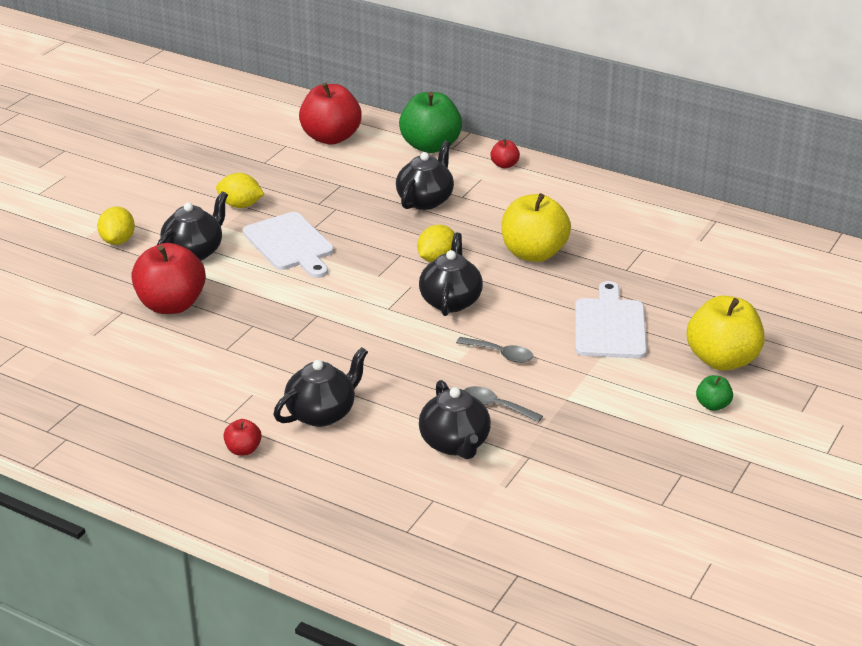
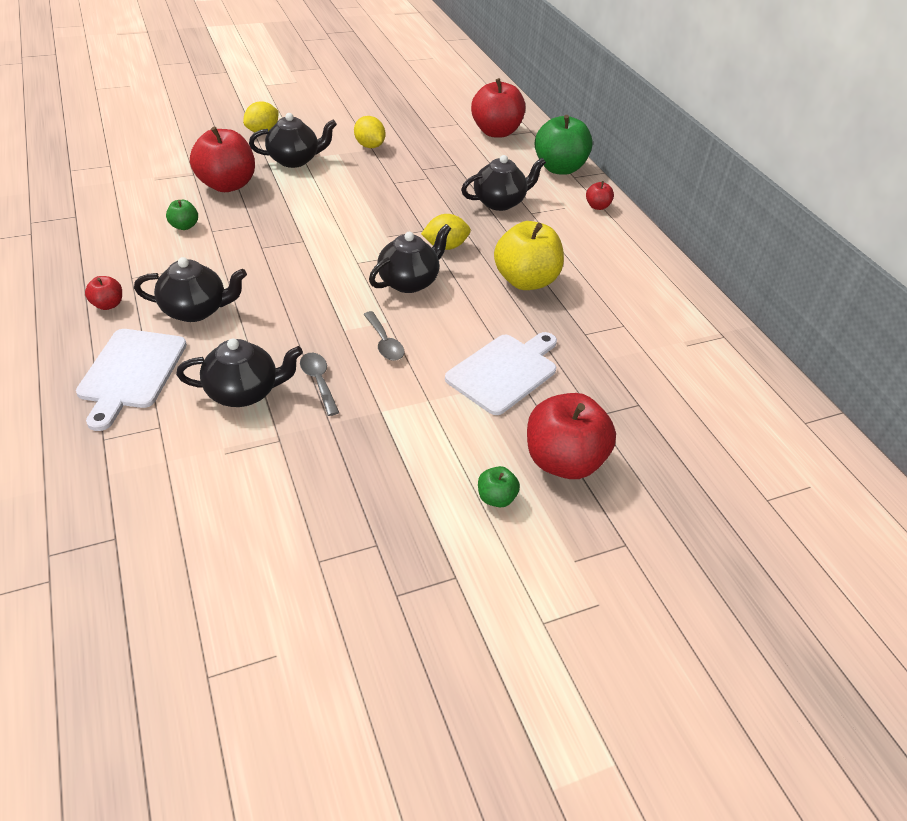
camera: 35 degrees right, 10 degrees up
white cutting board [243,212,334,278] -> white cutting board moved to [76,329,187,431]
black teapot [419,380,491,459] -> black teapot turned 120 degrees counterclockwise [176,338,303,407]
yellow apple [687,296,765,371] -> red apple [527,393,616,479]
none -> green apple [166,200,198,230]

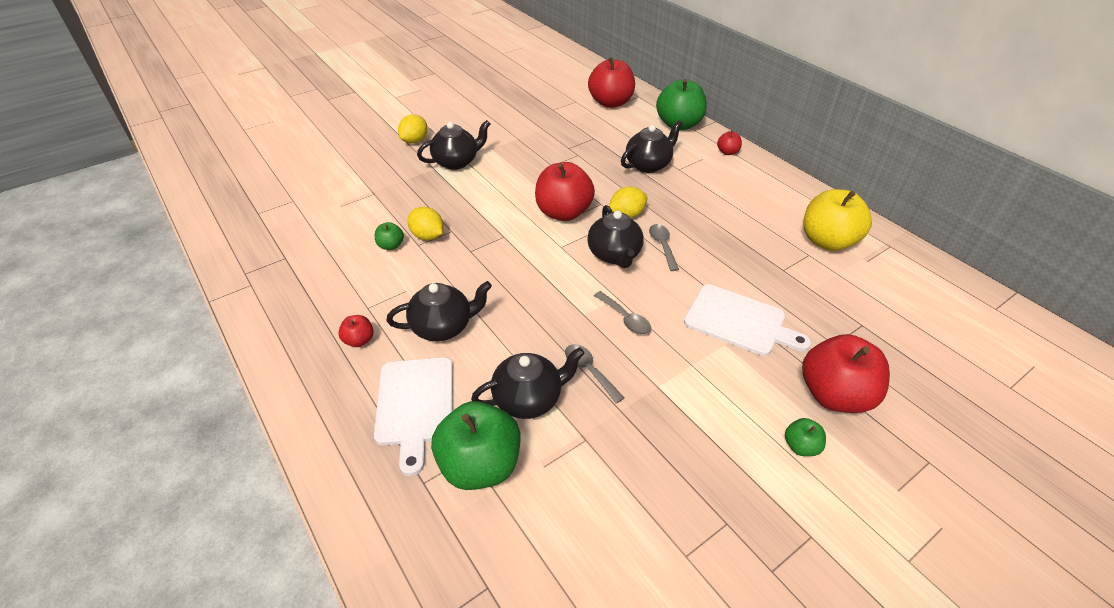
camera: 10 degrees left, 0 degrees up
red apple [190,127,255,192] -> red apple moved to [535,162,595,221]
yellow lemon [354,116,385,148] -> yellow lemon moved to [407,207,444,240]
black teapot [369,224,451,293] -> black teapot turned 135 degrees clockwise [587,205,644,268]
white cutting board [445,332,557,415] -> white cutting board turned 90 degrees clockwise [684,284,811,356]
yellow apple [494,221,564,290] -> yellow apple moved to [803,189,872,251]
none -> green apple [431,401,520,490]
none -> grey spoon [649,224,679,271]

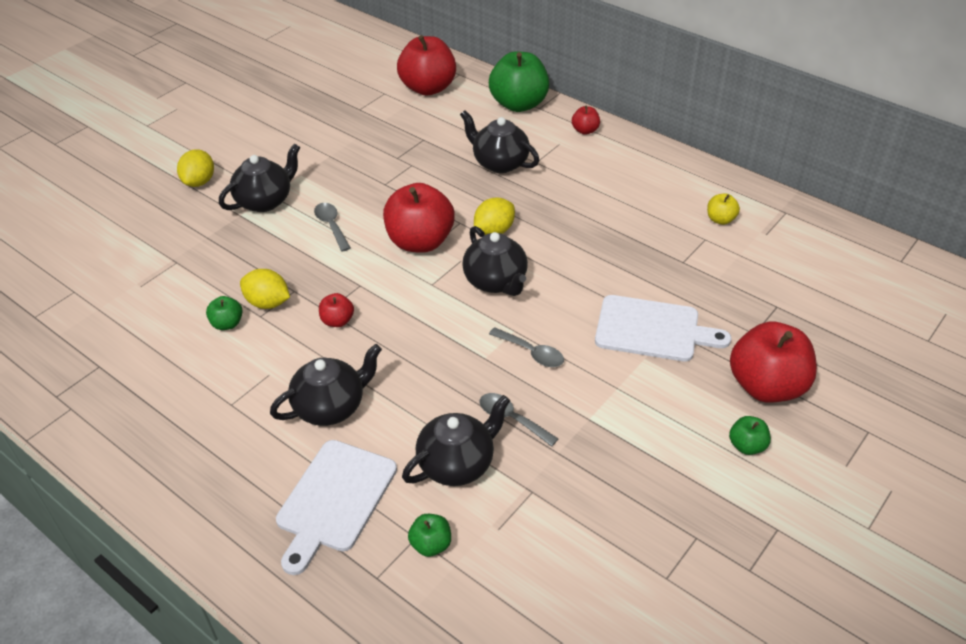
camera: 15 degrees left, 0 degrees up
red apple [338,315,374,347] -> red apple moved to [319,293,354,327]
white cutting board [374,357,453,476] -> white cutting board turned 45 degrees clockwise [276,440,397,575]
green apple [431,401,520,490] -> green apple [408,514,451,557], size x0.46
black teapot [621,120,683,173] -> black teapot turned 90 degrees counterclockwise [460,110,539,173]
grey spoon [649,224,679,271] -> grey spoon moved to [314,203,351,252]
yellow apple [803,189,872,251] -> yellow apple [707,194,740,225], size x0.46

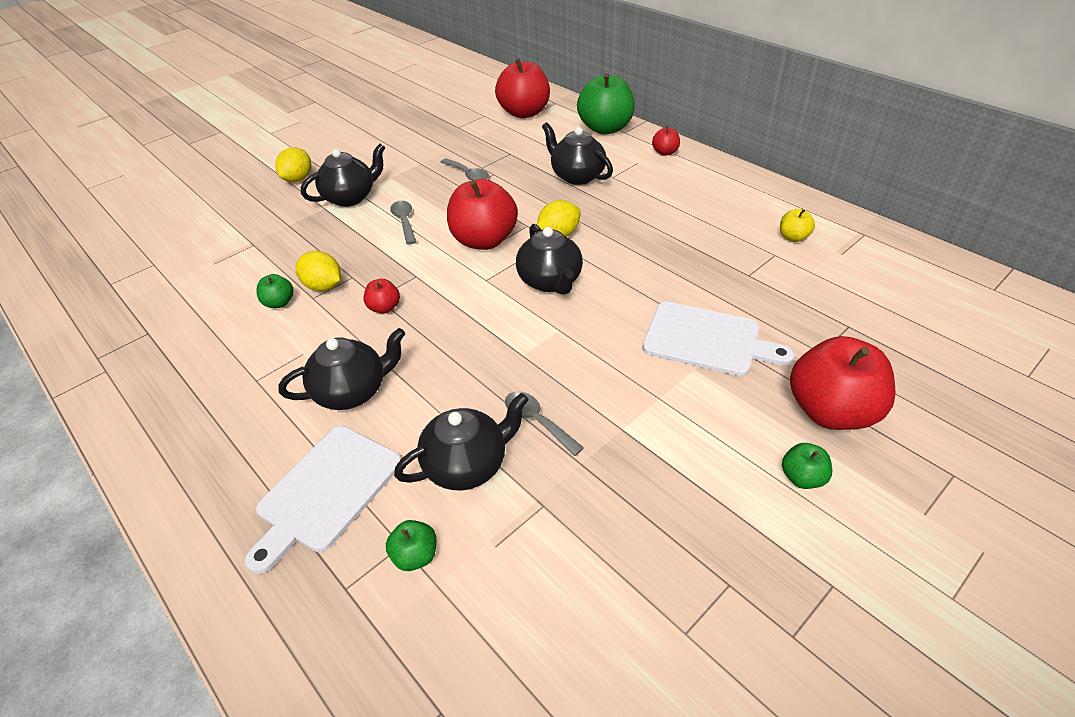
camera: 10 degrees right, 0 degrees up
grey spoon [489,327,564,367] -> grey spoon moved to [440,159,489,180]

